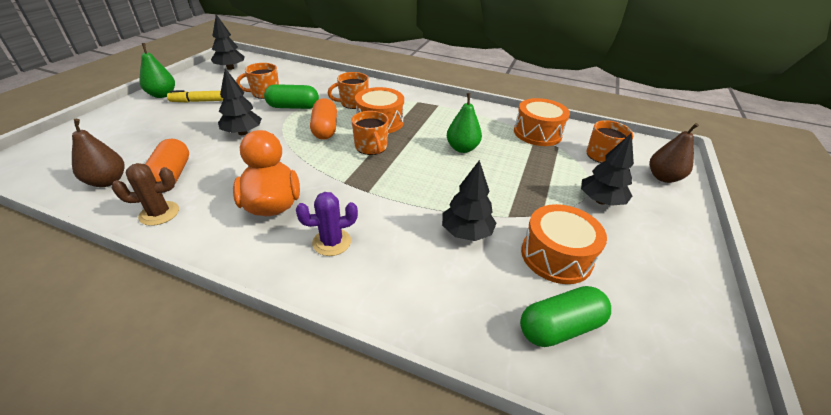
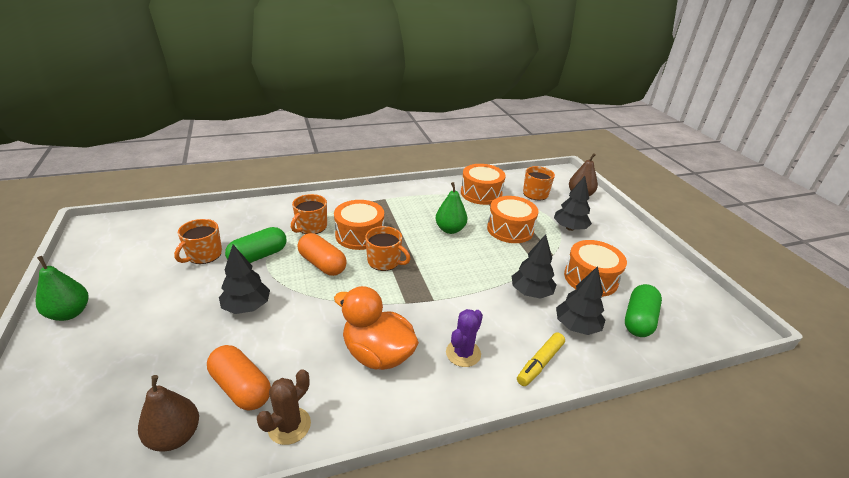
camera: 40 degrees left, 5 degrees down
yellow marker [167,90,224,103] -> yellow marker moved to [517,332,565,386]
black tree [211,14,245,70] -> black tree moved to [556,266,605,335]
none -> orange drum [487,196,538,243]

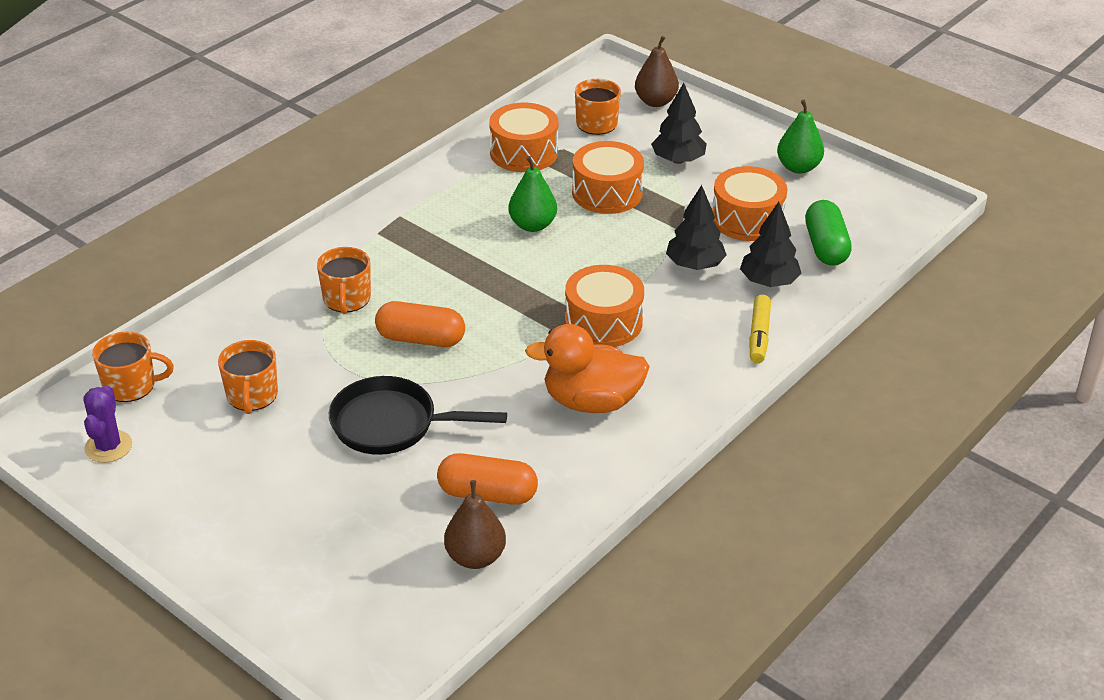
camera: 30 degrees left, 5 degrees up
green pear [36,256,89,321] -> green pear moved to [777,100,824,174]
black tree [219,245,270,314] -> black pan [329,376,507,455]
green capsule [225,227,287,263] -> none
brown cactus [257,369,311,445] -> none
orange drum [334,200,384,250] -> orange drum moved to [565,265,644,347]
orange mug [365,226,411,271] -> orange mug moved to [92,331,174,402]
purple cactus [446,309,483,367] -> purple cactus moved to [83,385,132,463]

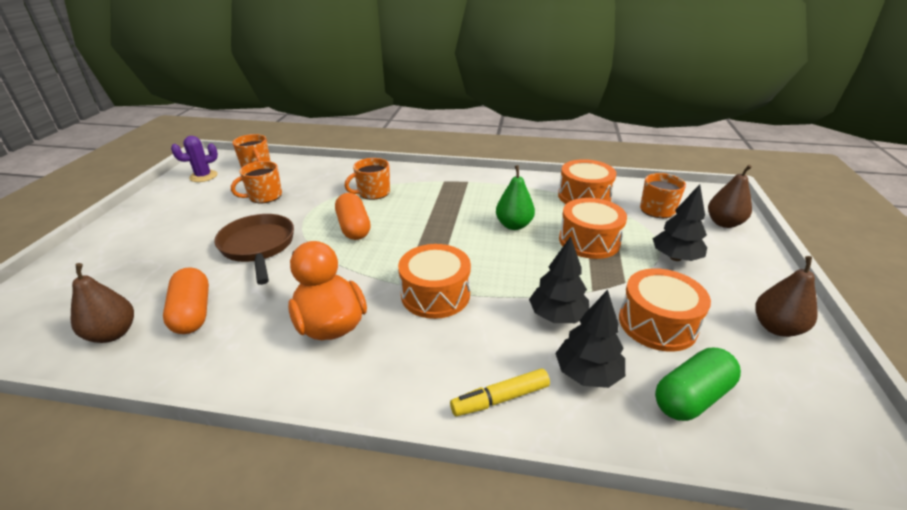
camera: 60 degrees right, 5 degrees down
black pan [329,376,507,455] -> brown pan [214,214,294,285]
green pear [777,100,824,174] -> brown pear [755,256,818,337]

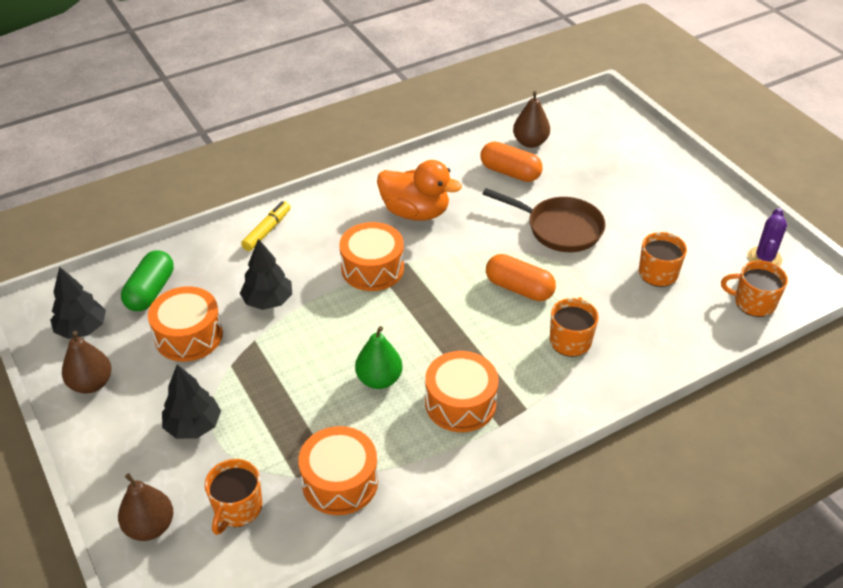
camera: 140 degrees right, 10 degrees up
black tree [555,290,625,388] -> black tree moved to [50,267,106,339]
orange drum [559,198,627,259] -> orange drum moved to [425,351,498,432]

